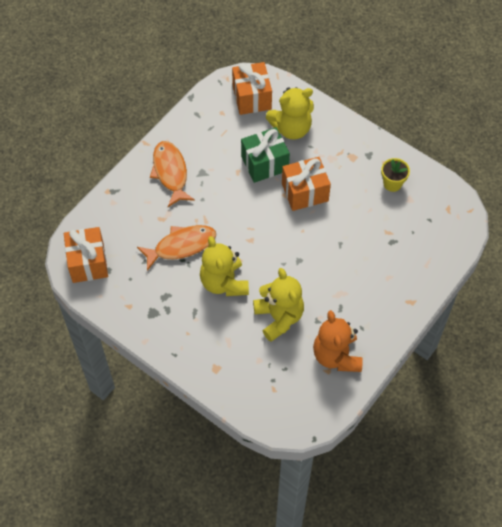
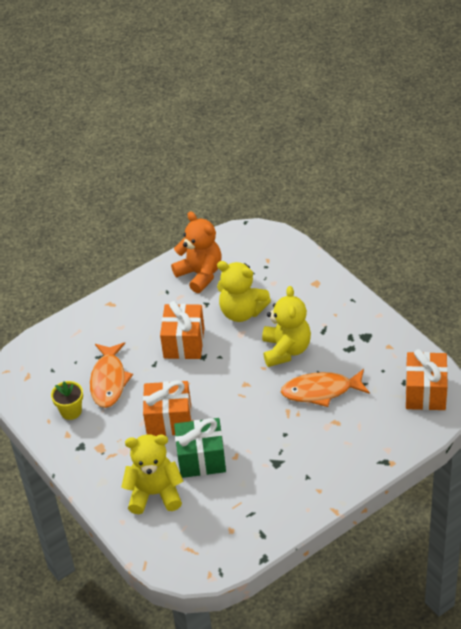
camera: 160 degrees left, 15 degrees down
orange fish [150,141,195,207] -> orange fish moved to [90,342,133,408]
orange gift [232,62,272,115] -> orange gift moved to [160,301,204,359]
yellow teddy bear [253,268,304,342] -> yellow teddy bear turned 60 degrees counterclockwise [217,261,271,322]
orange teddy bear [313,310,363,372] -> orange teddy bear turned 45 degrees counterclockwise [171,212,222,293]

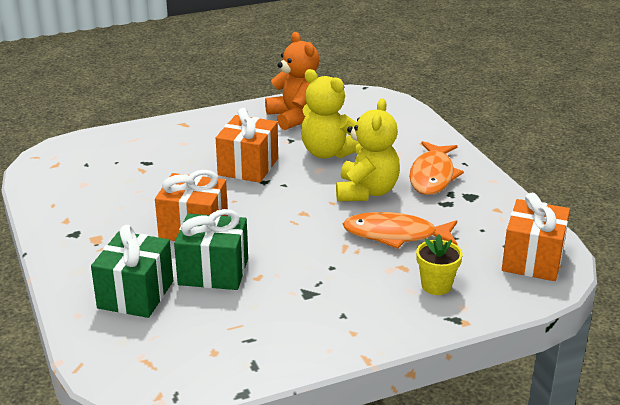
camera: 10 degrees right, 15 degrees down
yellow flower pot [51,381,83,420] -> yellow flower pot moved to [416,234,463,295]
orange fish [90,342,133,408] -> orange fish moved to [409,141,464,195]
yellow teddy bear [121,434,183,514] -> green gift [91,225,173,318]

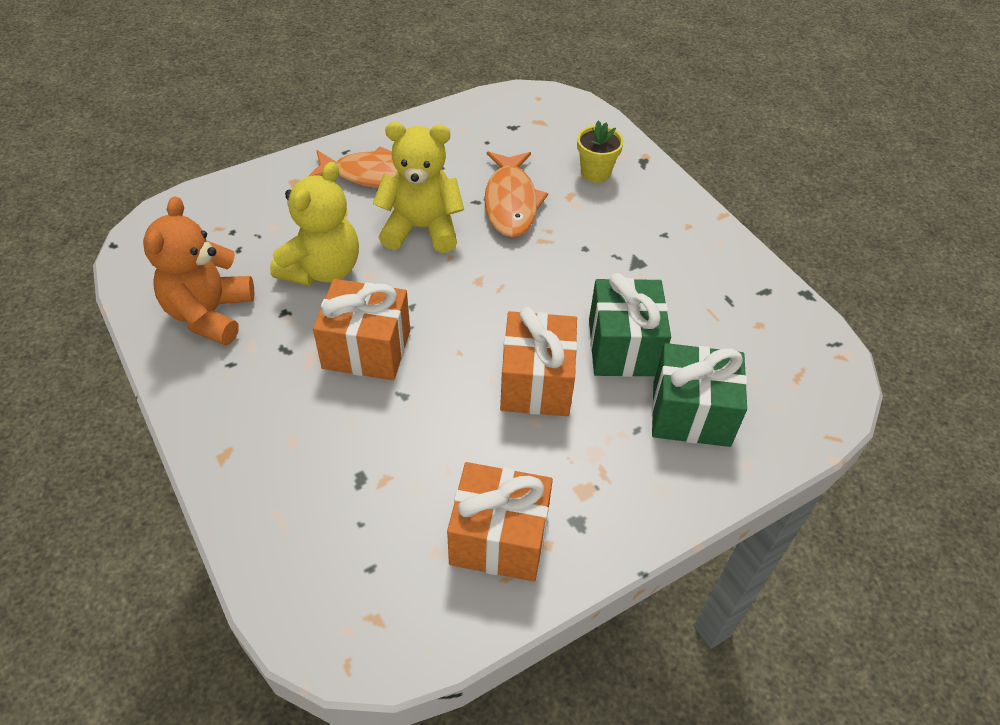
camera: 100 degrees left, 20 degrees up
orange teddy bear [265,32,319,130] -> orange teddy bear turned 45 degrees counterclockwise [143,196,254,345]
orange gift [502,193,570,281] -> orange gift moved to [447,462,553,582]

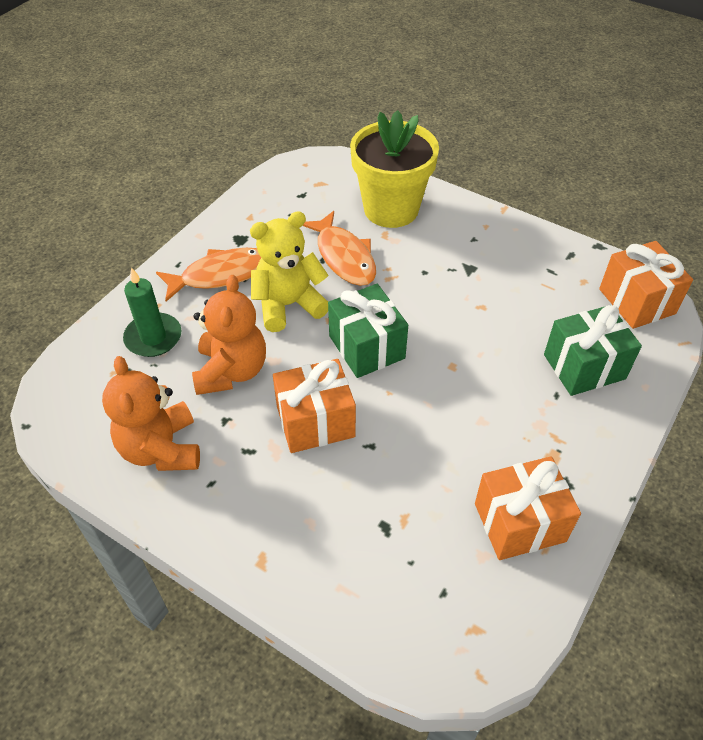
camera: 25 degrees left, 0 degrees up
yellow teddy bear [270,162,359,286] -> orange teddy bear [192,275,266,395]
orange gift [500,307,577,416] -> orange gift moved to [599,241,693,329]
yellow flower pot [577,121,624,183] -> yellow flower pot [350,110,439,228], size x2.15
green gift [589,273,671,377] -> green gift moved to [328,284,408,378]
none -> green candle [123,267,181,357]

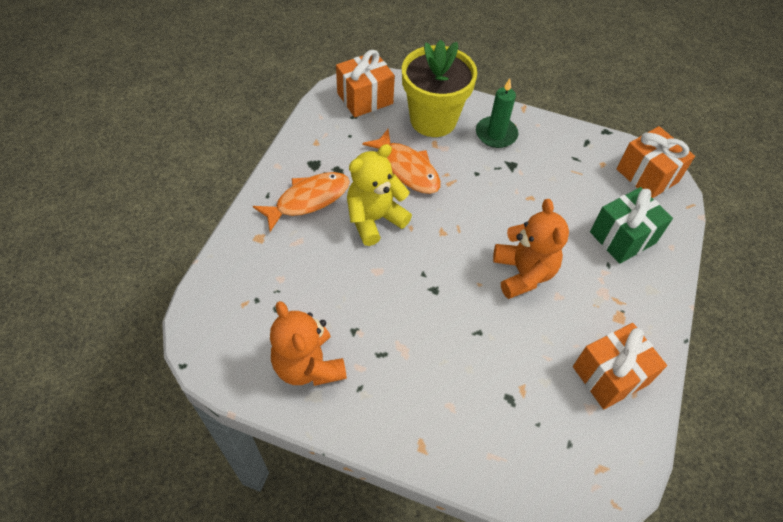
camera: 15 degrees left, 5 degrees up
green candle [123,267,181,357] -> green candle moved to [476,78,518,148]
orange teddy bear [192,275,266,395] -> orange teddy bear moved to [493,199,569,299]
orange gift [273,359,356,453] -> orange gift moved to [336,50,395,117]
green gift [328,284,408,378] -> none

